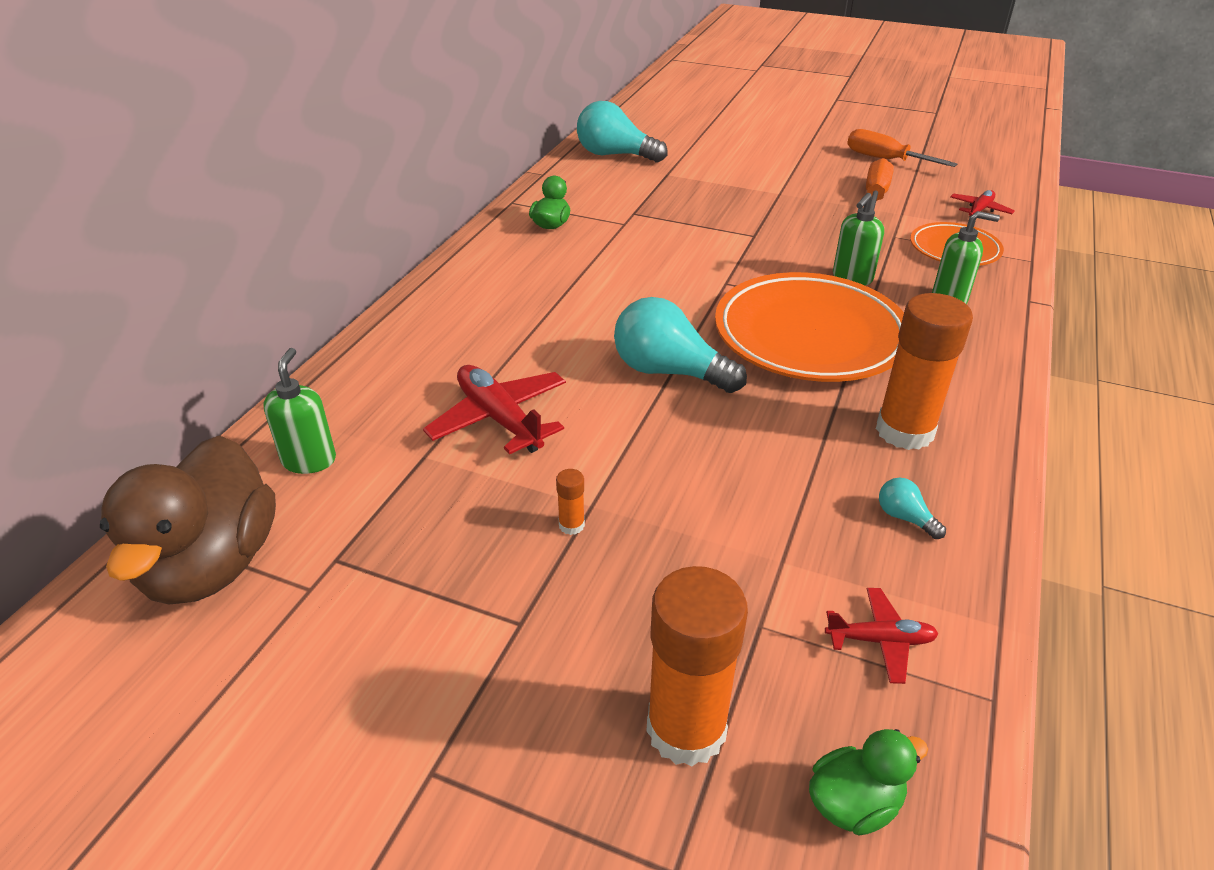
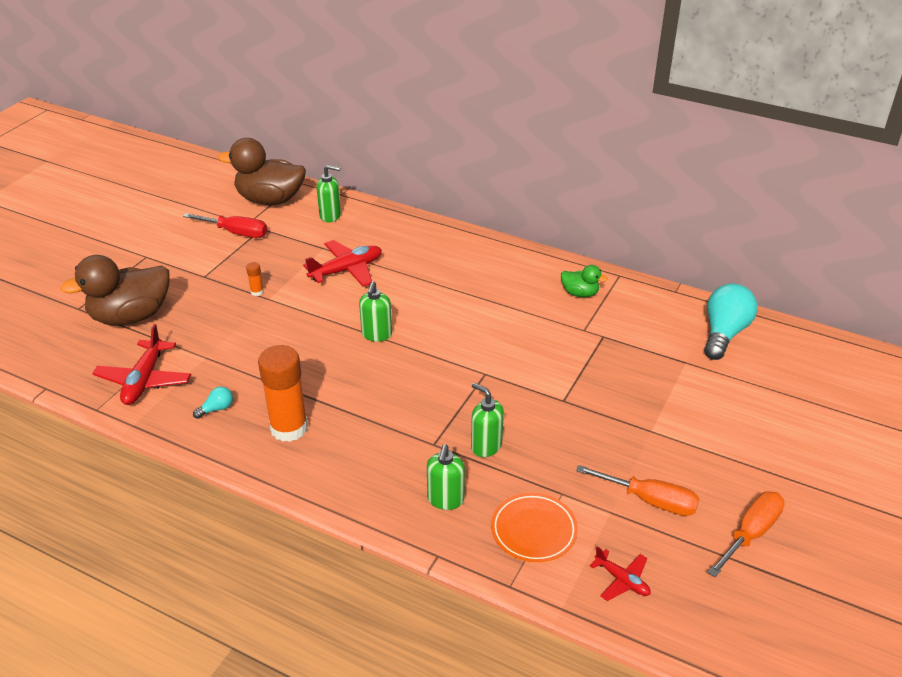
camera: 95 degrees right, 0 degrees up
turquoise light bulb [614,297,747,393] -> green soap dispenser [359,281,392,342]
orange glue stick [646,566,748,767] -> brown duck [60,255,170,326]
orange plate [715,272,904,382] -> none
green duck [809,729,928,836] -> none
red plane [825,588,939,684] -> red plane [92,324,191,405], size x1.75
none -> red screwdriver [183,213,267,238]

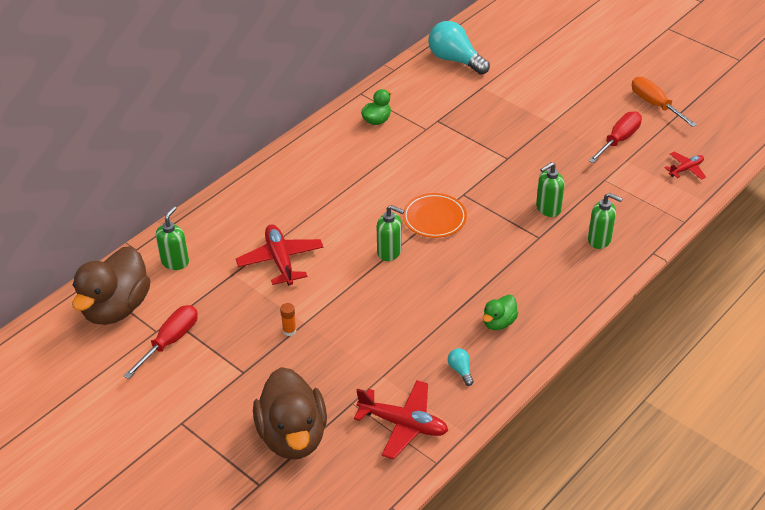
camera: 75 degrees left, 5 degrees up
orange glue stick [258,345,308,442] -> green duck [483,295,518,330]
orange plate [491,493,578,562] -> orange plate moved to [403,193,467,238]
orange screwdriver [576,465,699,516] -> red screwdriver [588,111,642,163]

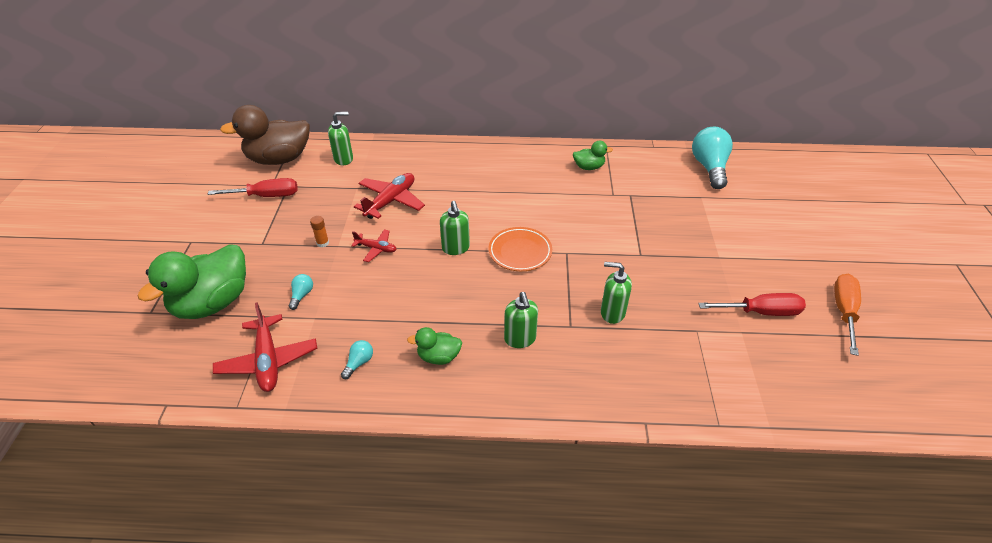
camera: 50 degrees right, 0 degrees up
brown duck [253,367,327,459] -> green duck [137,244,246,319]
green soap dispenser [588,193,623,249] -> green soap dispenser moved to [504,292,538,348]
red plane [665,152,706,180] -> red plane moved to [351,229,397,262]
none -> turquoise light bulb [289,274,313,310]

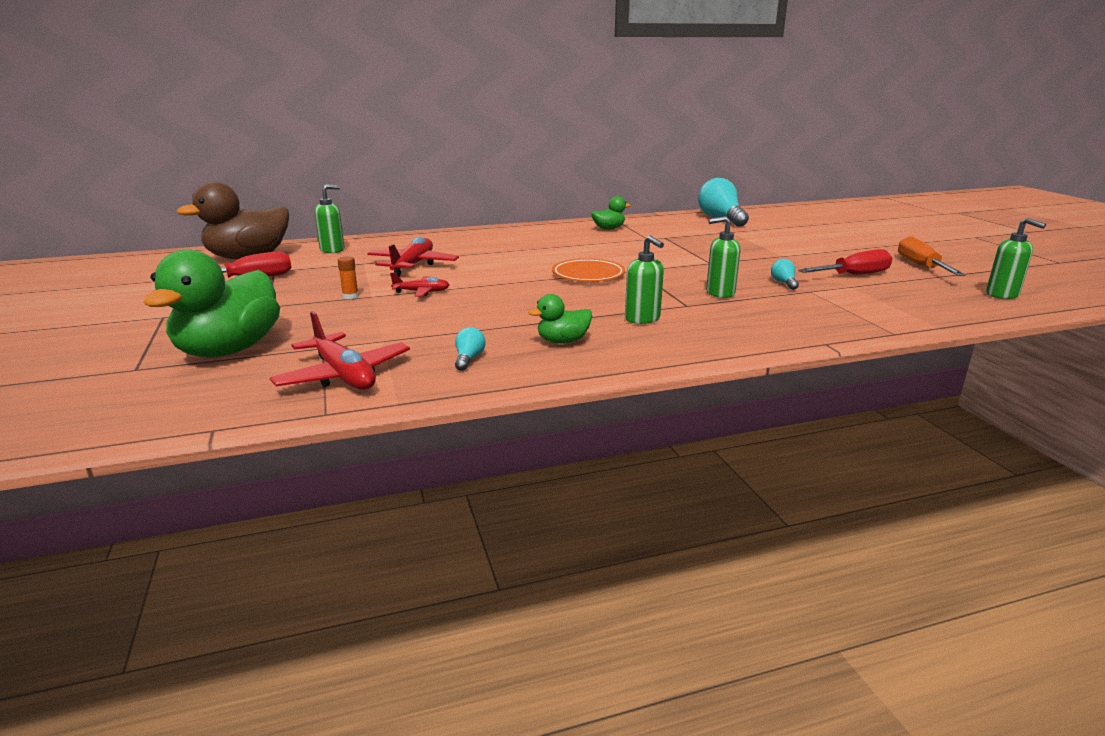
camera: 20 degrees left, 20 degrees down
turquoise light bulb [289,274,313,310] -> turquoise light bulb moved to [771,259,799,290]
green soap dispenser [440,201,470,255] -> green soap dispenser moved to [986,218,1046,299]

